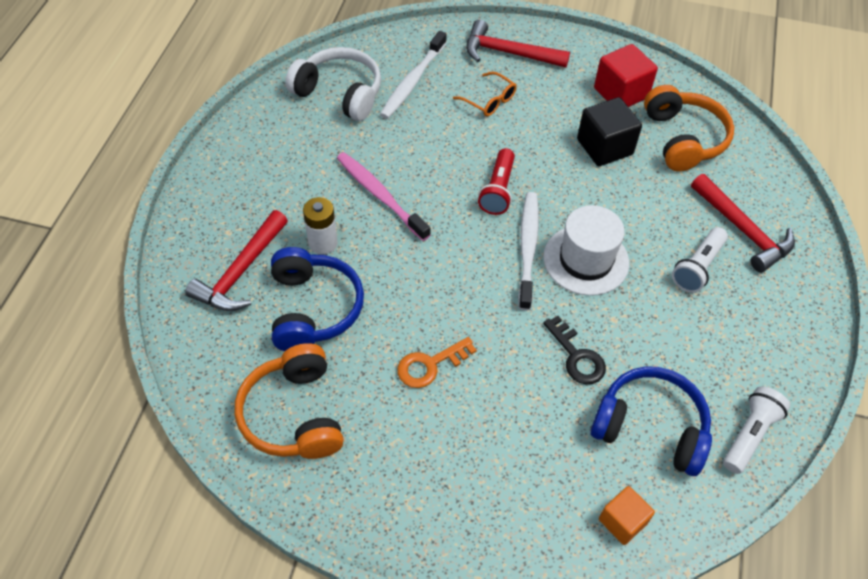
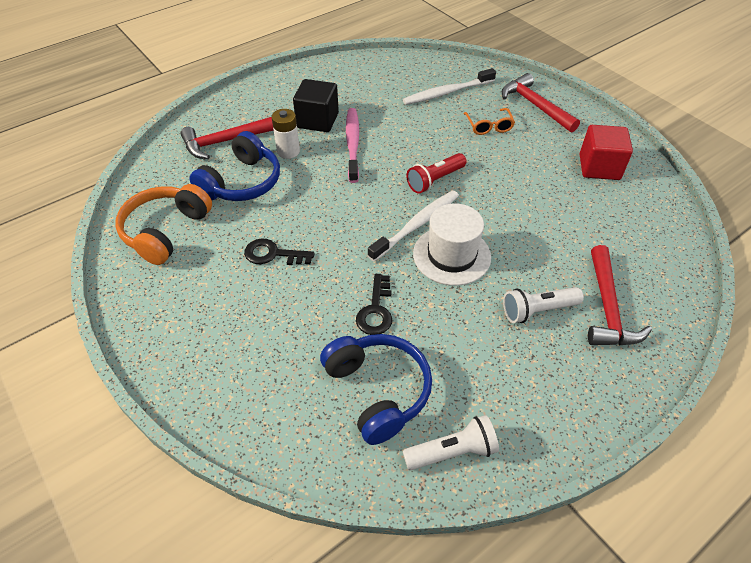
camera: 40 degrees right, 5 degrees down
white headphones [285,47,381,121] -> none
orange key [397,337,476,388] -> black key [244,238,315,265]
black cube [577,97,642,166] -> black cube moved to [293,79,339,132]
orange cube [599,486,655,545] -> none
orange headphones [644,85,734,171] -> none

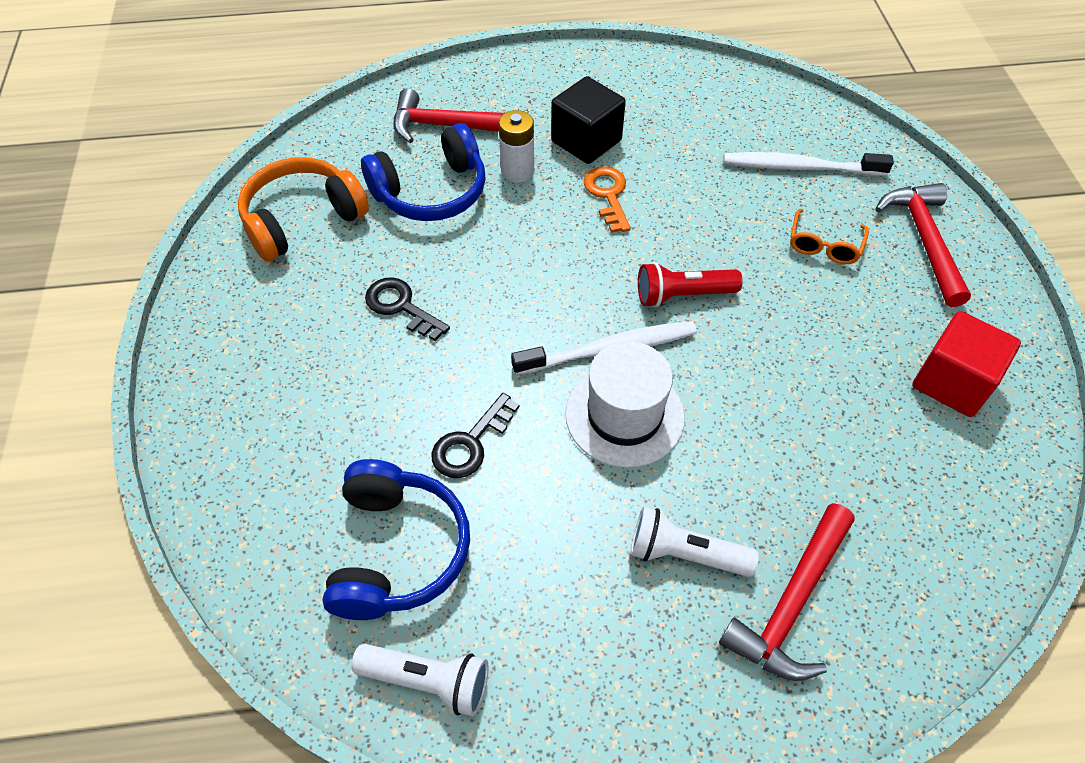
camera: 30 degrees right, 5 degrees up
pink toothbrush [346,108,359,183] -> orange key [584,166,631,233]

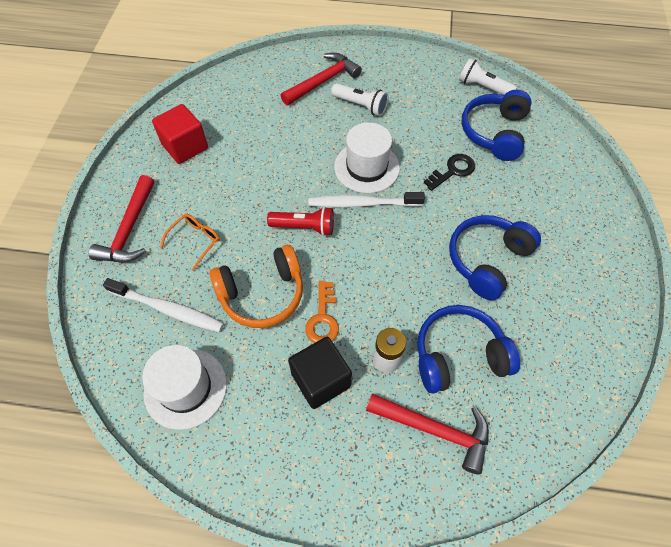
camera: 165 degrees left, 5 degrees up
orange headphones [238,157,369,261] -> orange headphones moved to [209,245,303,328]
black key [365,277,450,341] -> blue headphones [449,215,541,300]
none -> white hat [142,345,227,430]

